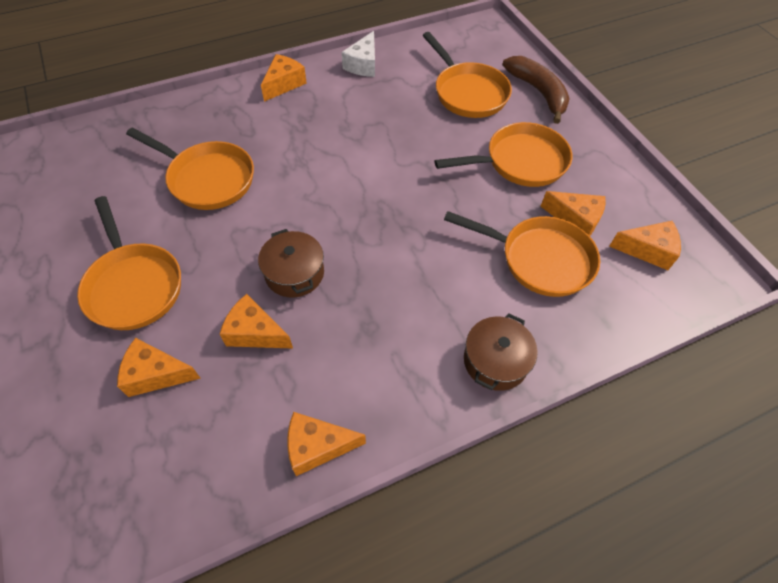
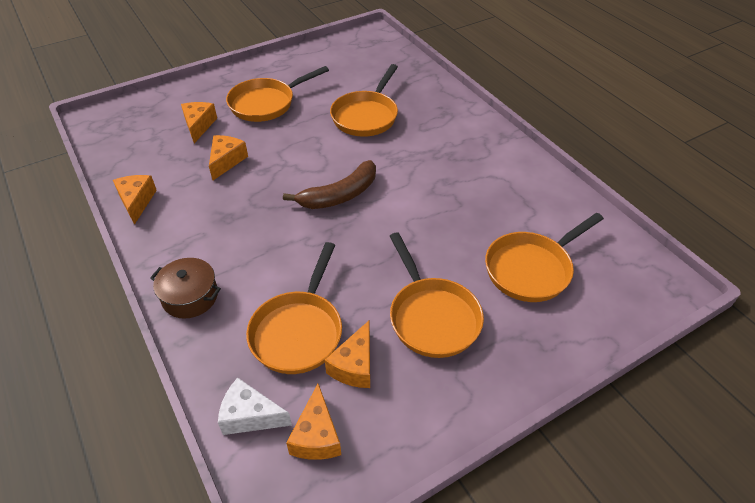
camera: 85 degrees right, 10 degrees down
brown pot [258,229,324,298] -> none
orange cheese [261,54,307,102] -> none
white cheese [342,31,375,77] -> white cheese moved to [218,377,292,435]
brown banana [502,56,570,124] -> brown banana moved to [283,160,376,209]

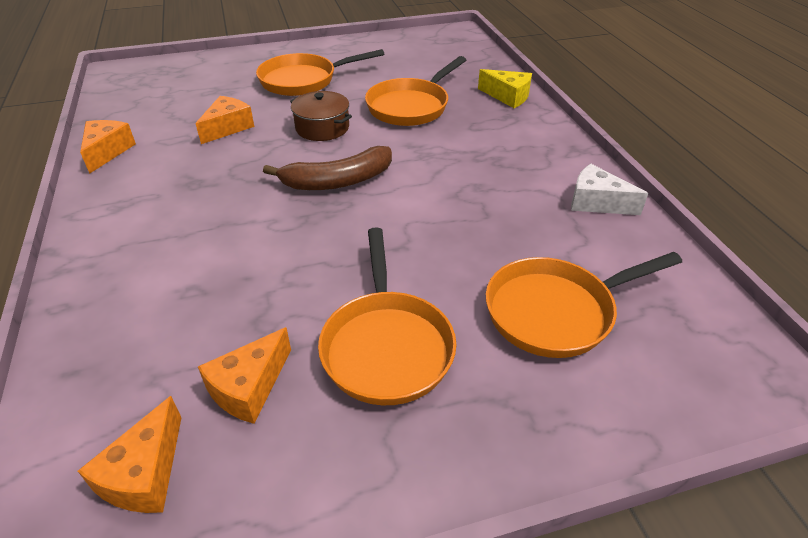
camera: 15 degrees right, 5 degrees down
brown pot [150,258,221,319] -> brown pot moved to [290,91,352,141]
orange cheese [181,102,217,144] -> none
white cheese [218,377,292,435] -> white cheese moved to [571,164,648,215]
orange pan [246,242,342,374] -> none
none -> yellow cheese [478,69,532,108]

